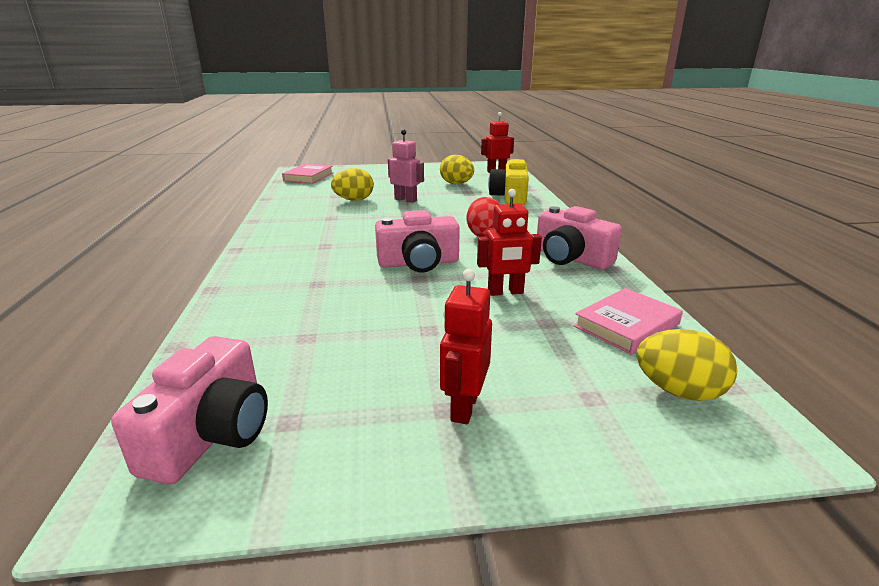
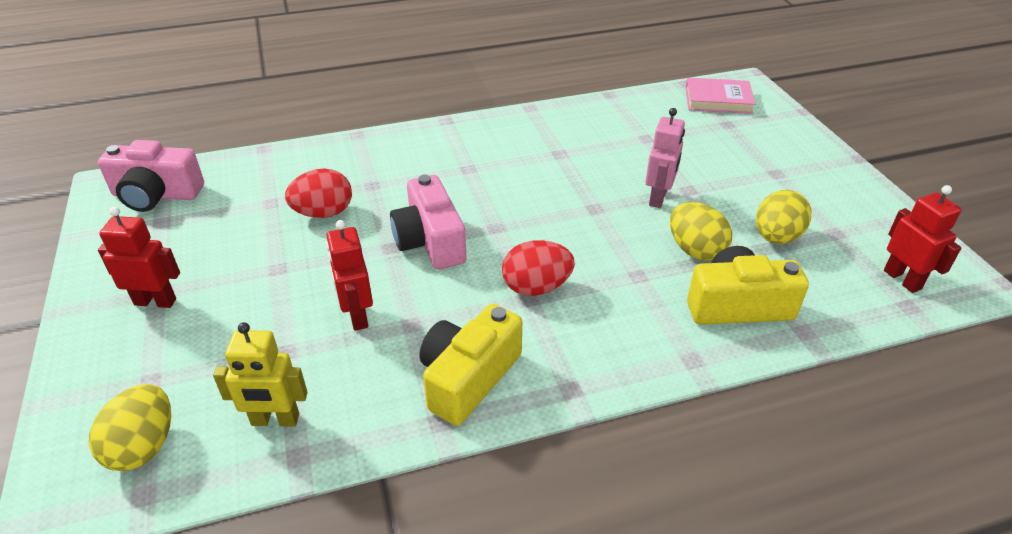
camera: 80 degrees right, 15 degrees up
yellow egg [331,168,374,201] -> yellow egg moved to [670,202,732,261]
pink camera [537,206,622,270] -> yellow camera [420,304,522,426]
pink book [574,288,683,354] -> yellow robot [213,322,308,426]
none -> red egg [285,168,352,218]

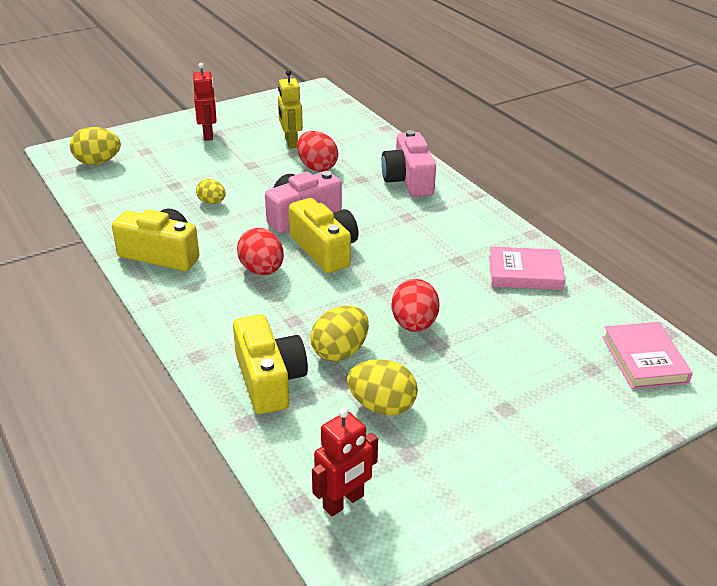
camera: 75 degrees right, 5 degrees down
pink camera [98,140,204,212] -> pink camera moved to [381,130,436,197]
yellow robot [213,322,308,426] -> yellow robot moved to [278,70,303,148]
red robot [326,220,373,331] -> yellow egg [196,179,226,204]
pink robot [645,108,685,208] -> red egg [392,279,440,332]
none -> yellow camera [289,198,359,273]
none -> pink book [489,247,565,290]

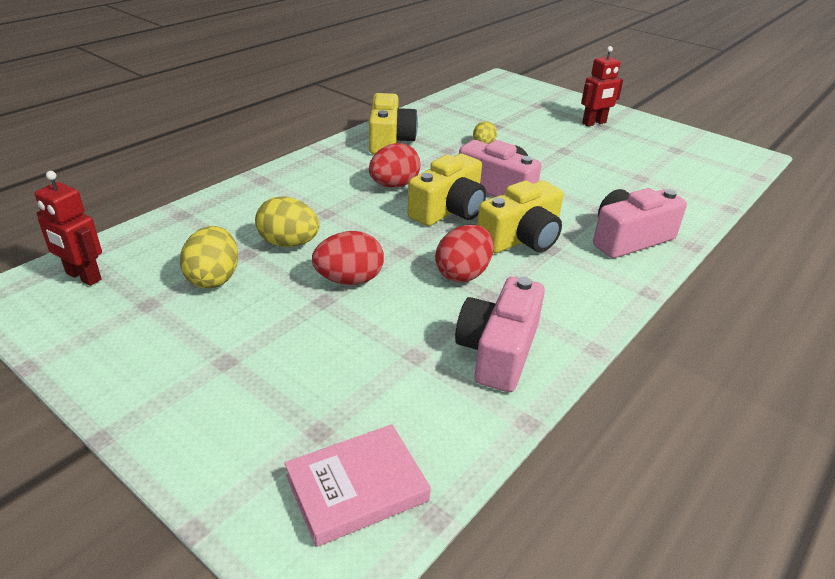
camera: 70 degrees right, 0 degrees up
yellow egg [70,127,121,165] -> none
yellow camera [233,314,308,414] -> yellow camera moved to [477,181,563,253]
yellow robot [278,70,303,148] -> none
red egg [297,131,338,172] -> red egg moved to [435,225,493,282]
pink book [489,247,565,290] -> pink camera [455,277,545,392]

